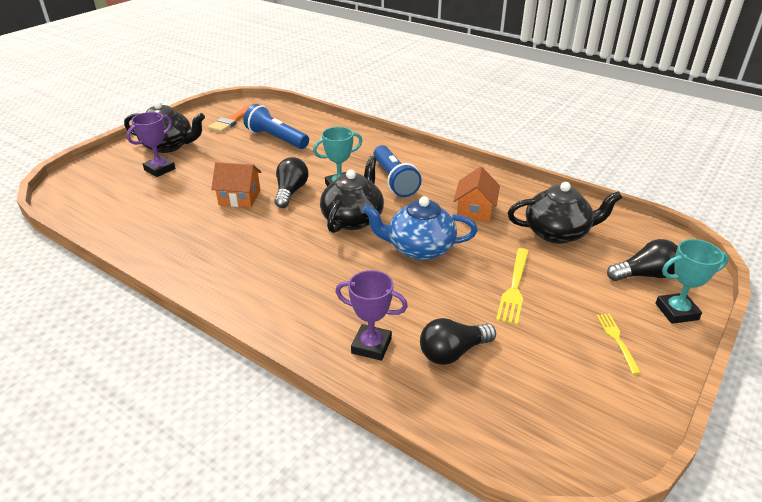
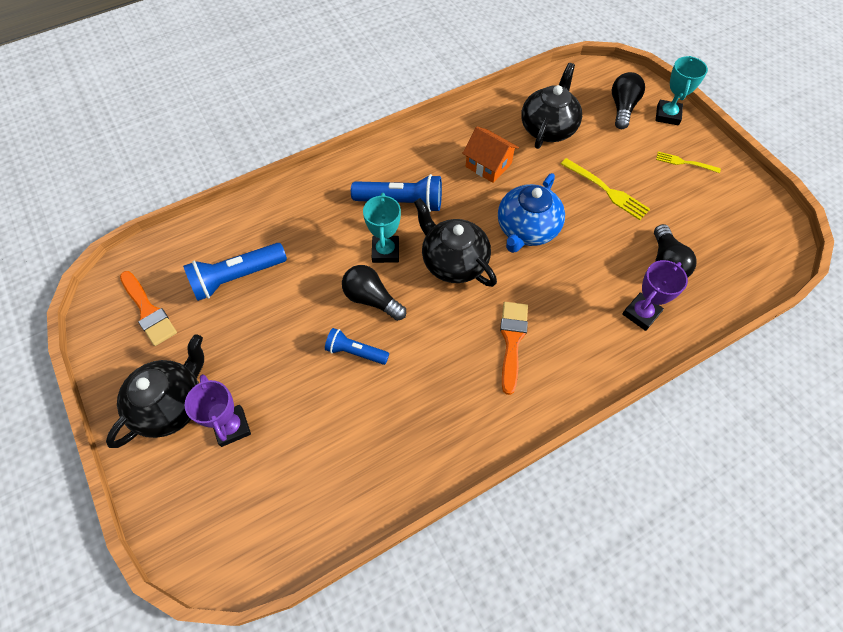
camera: 65 degrees left, 25 degrees up
orange house [211,162,261,208] -> blue flashlight [325,328,389,365]
none -> orange brush [500,302,528,395]

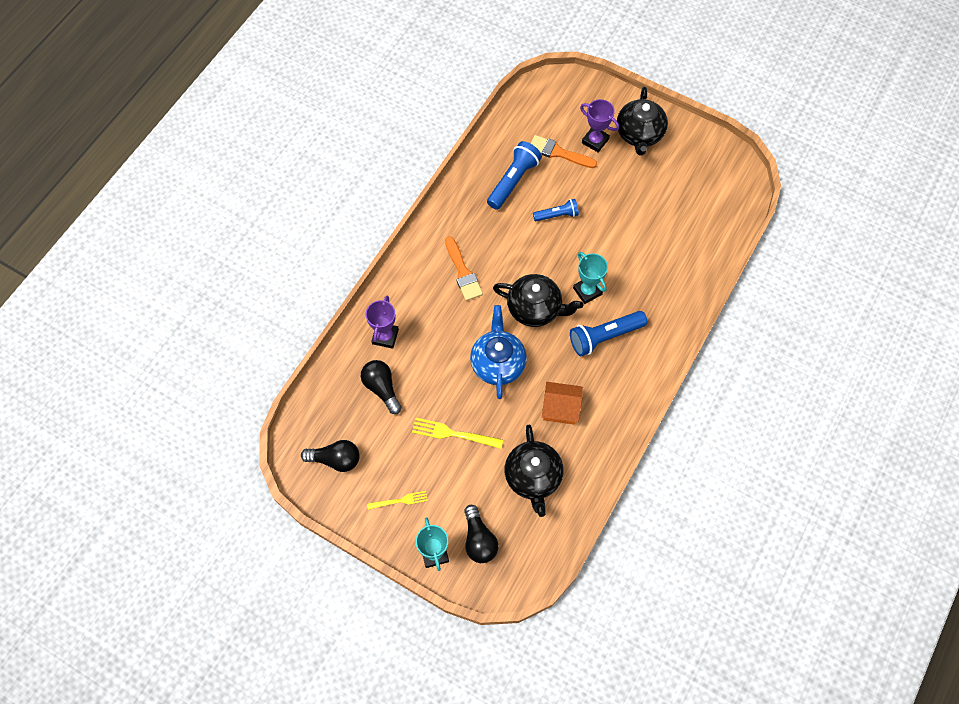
camera: 150 degrees right, 5 degrees up
orange brush [120,271,177,346] -> orange brush moved to [531,135,597,168]
blue flashlight [183,243,287,301] -> blue flashlight moved to [487,141,542,210]
black light bulb [342,265,406,321] -> black light bulb moved to [301,440,360,472]

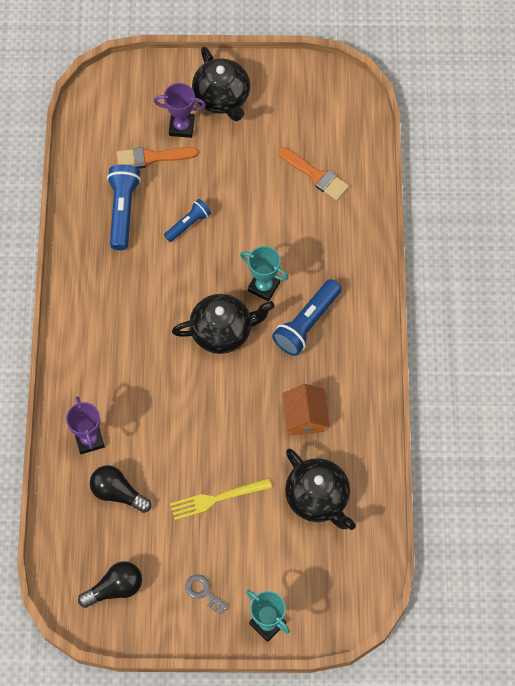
camera: 30 degrees left, 0 degrees up
yellow fork [367,491,428,510] -> grey key [185,574,229,615]
orange brush [445,236,483,301] -> orange brush moved to [278,147,349,201]
black light bulb [464,505,499,563] -> none
blue teapot [470,305,527,399] -> none
orange house [542,382,583,425] -> orange house turned 75 degrees counterclockwise [283,384,330,435]

